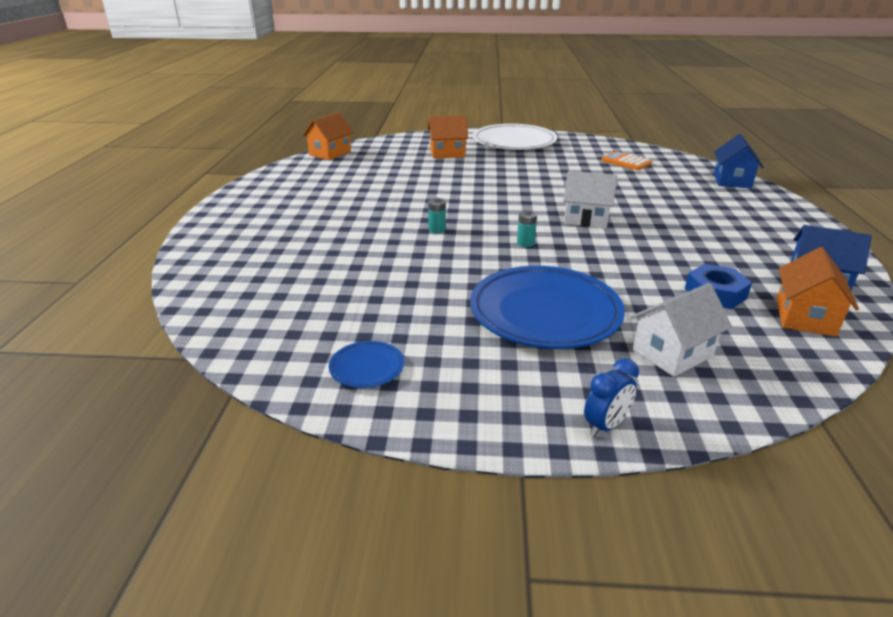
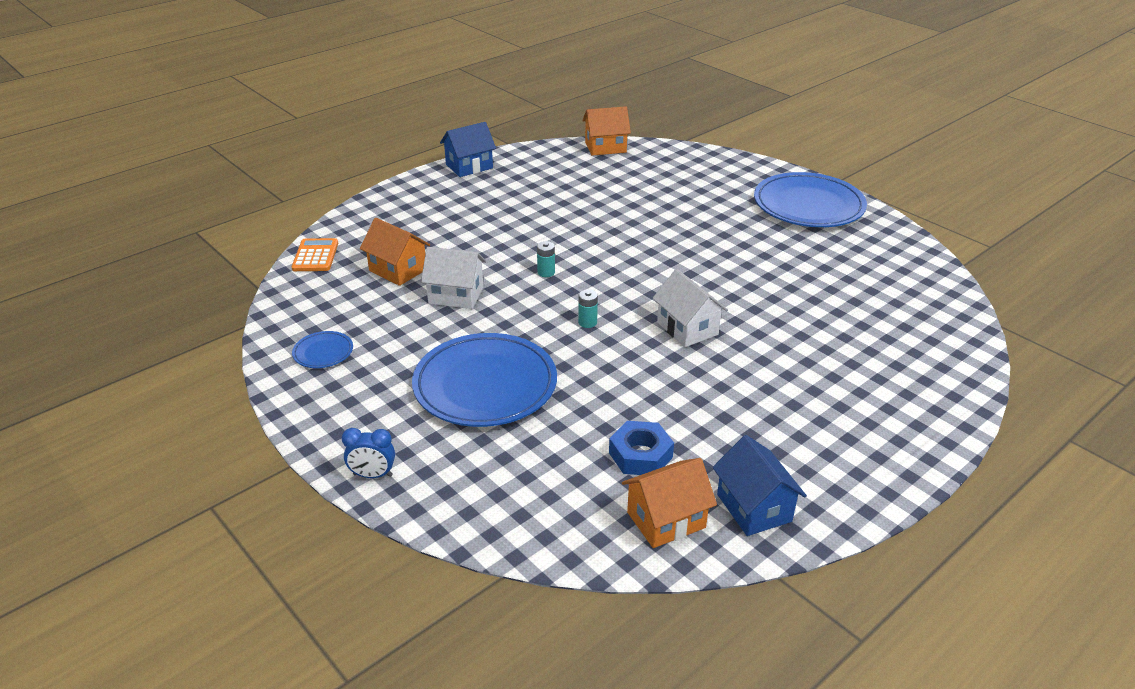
camera: 45 degrees right, 5 degrees up
orange house [428,115,468,158] -> orange house moved to [360,218,430,286]
white plate [473,124,557,150] -> blue plate [754,172,867,227]
orange calculator [602,151,652,170] -> orange calculator moved to [291,238,338,271]
white house [631,283,732,377] -> white house moved to [421,247,486,309]
blue house [714,134,763,189] -> blue house moved to [440,122,496,177]

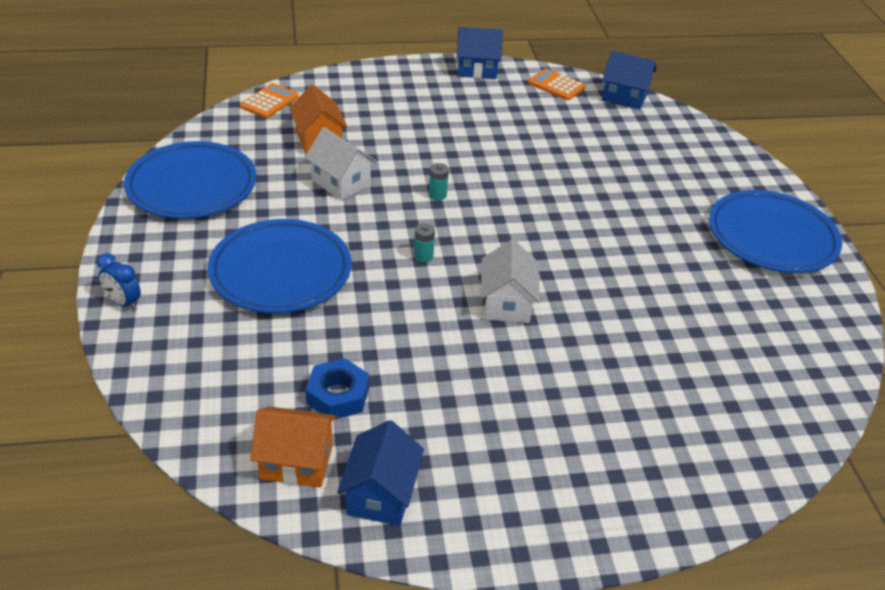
camera: 30 degrees right, 5 degrees up
blue plate [292,331,353,368] -> blue plate [124,141,256,219], size x2.30
orange house [582,106,631,156] -> blue house [602,51,656,110]
none -> orange calculator [528,68,585,100]

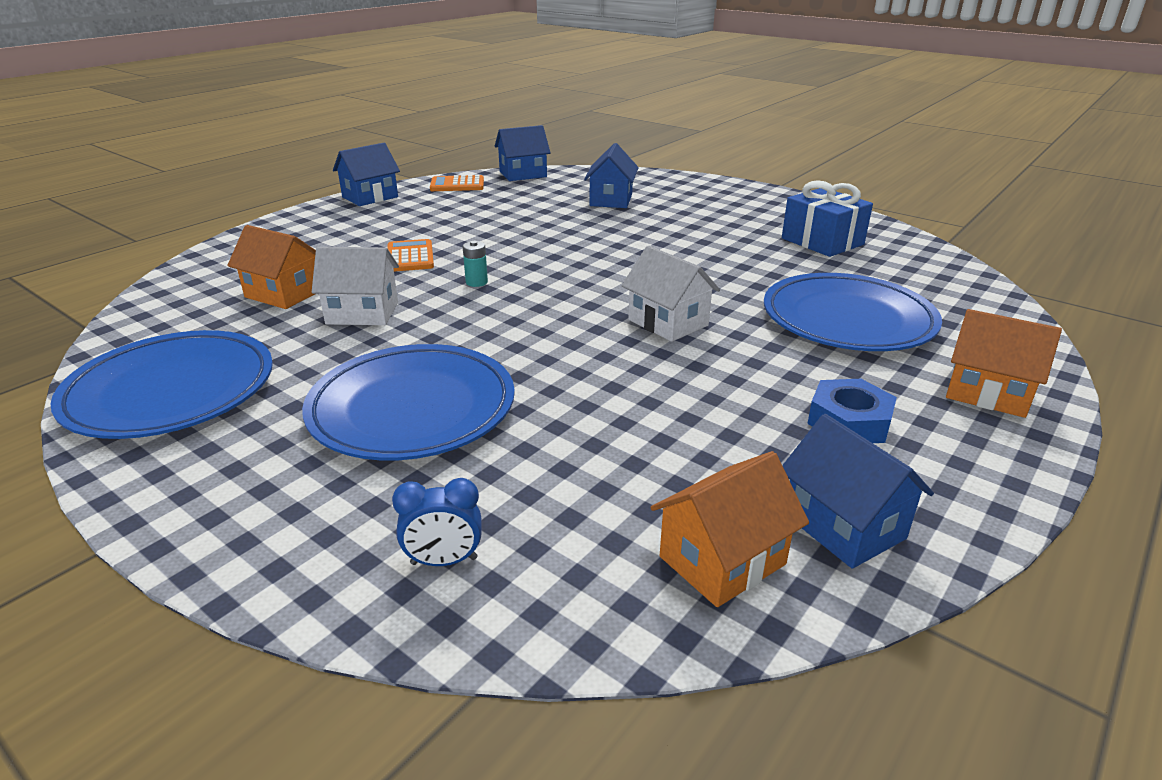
camera: 40 degrees left, 10 degrees down
blue clock [97,253,141,310] -> blue clock moved to [392,478,482,566]
orange calculator [240,83,299,118] -> orange calculator moved to [387,239,434,272]
blue nut [306,358,369,419] -> blue nut moved to [807,379,897,443]
turquoise battery [414,223,435,263] -> none
blue plate [709,190,842,273] -> blue plate moved to [764,273,942,351]
none -> blue house [584,143,639,208]
none -> blue gift [782,180,873,257]
none -> orange house [946,309,1062,418]

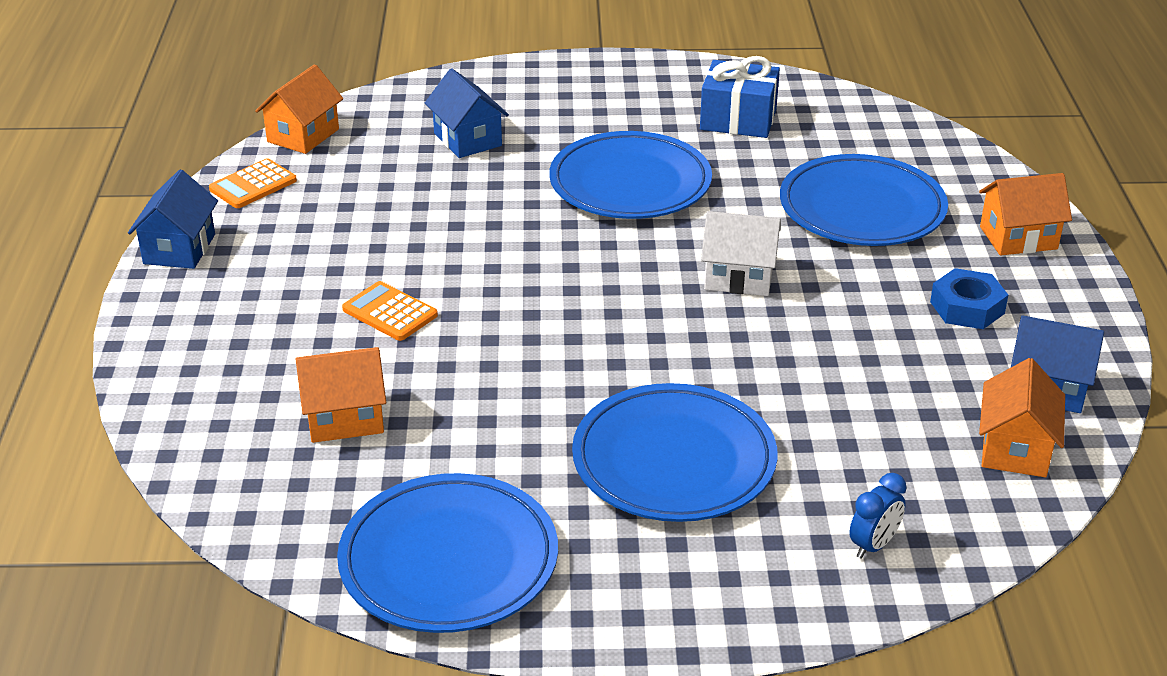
camera: 40 degrees left, 5 degrees up
white house [312,247,399,325] -> none
turquoise battery [463,241,488,287] -> none
blue house [495,125,551,181] -> orange house [255,64,343,154]
none -> blue plate [549,131,712,219]

